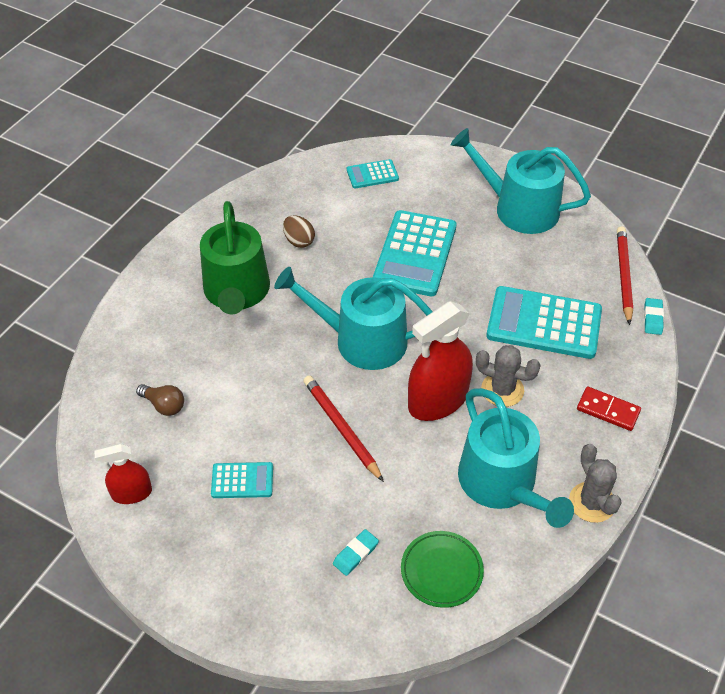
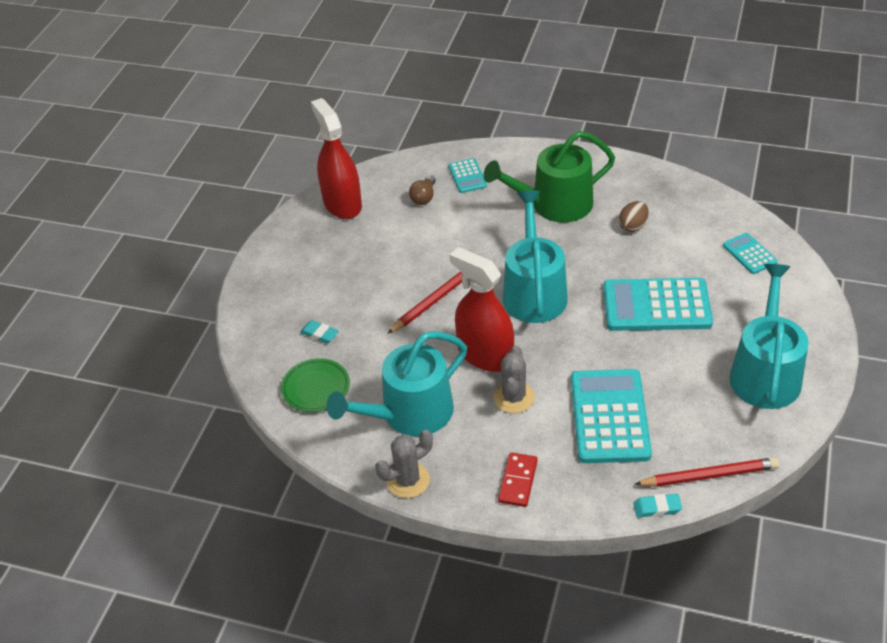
camera: 80 degrees right, 5 degrees down
red spray bottle [94,444,152,504] -> red spray bottle [311,98,362,219], size x1.80
turquoise calculator [211,462,273,498] -> turquoise calculator moved to [448,158,487,193]

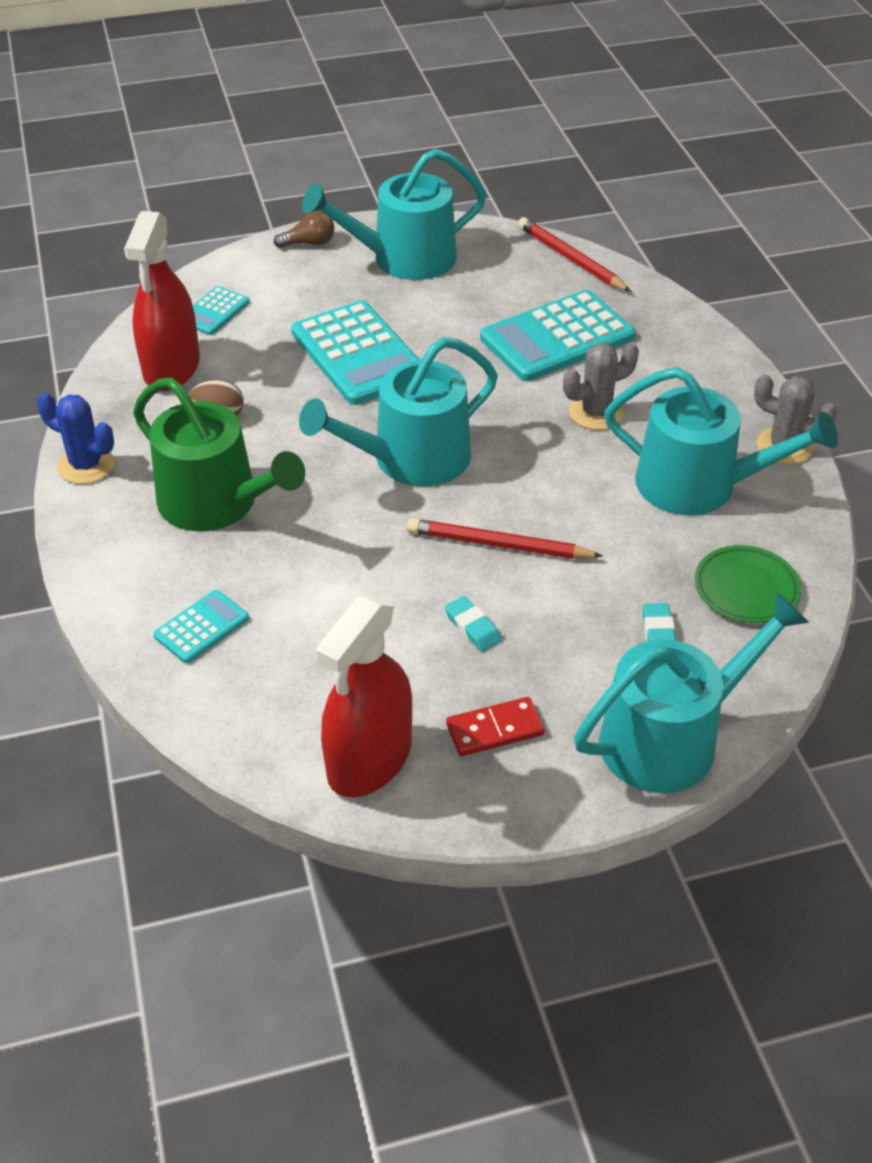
camera: 125 degrees left, 0 degrees up
brown light bulb [409,175,436,205] -> brown light bulb moved to [274,211,334,248]
red spray bottle [449,247,514,372] -> red spray bottle moved to [124,211,200,391]
red domino [498,452,538,507] -> red domino moved to [446,697,545,756]
turquoise eraser [633,494,682,517] -> turquoise eraser moved to [445,596,502,652]
none -> blue cactus [37,393,115,484]
none -> turquoise watering can [574,593,809,793]

